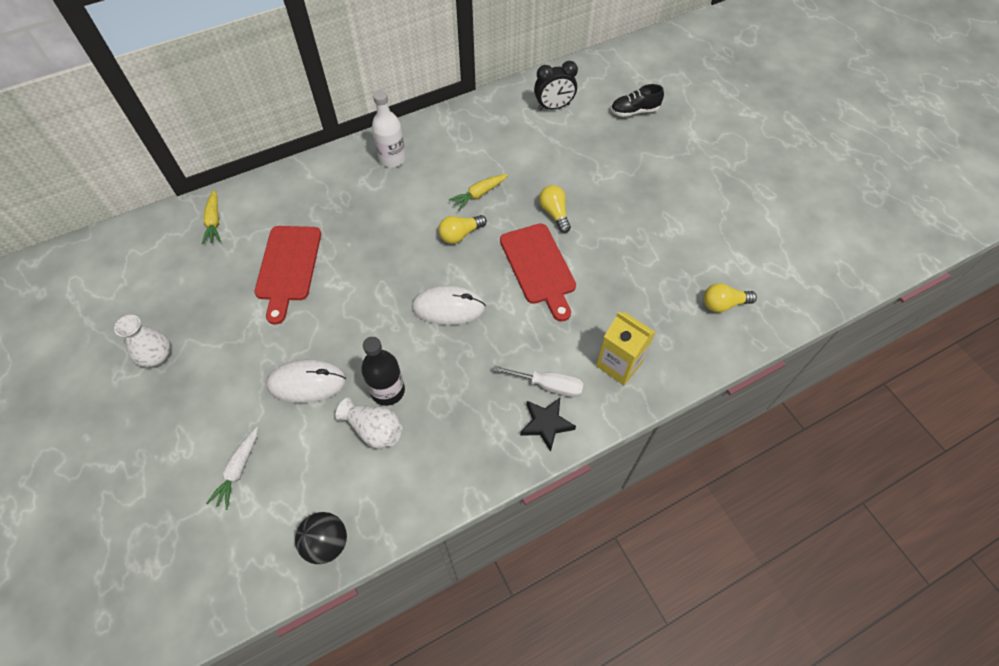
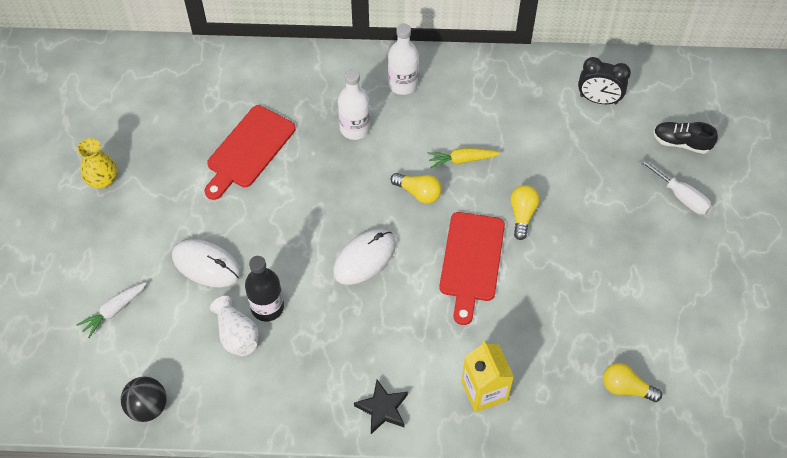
camera: 30 degrees right, 0 degrees up
white vase [114,315,171,367] -> yellow vase [77,138,118,188]
yellow carrot [202,190,221,244] -> none
white mouse [412,285,486,325] -> white mouse turned 75 degrees counterclockwise [333,229,396,285]
yellow light bulb [438,215,487,244] -> yellow light bulb turned 150 degrees counterclockwise [391,173,442,204]
white screwdriver [493,365,584,397] -> white screwdriver moved to [639,158,712,214]
none -> white bottle [338,69,370,140]

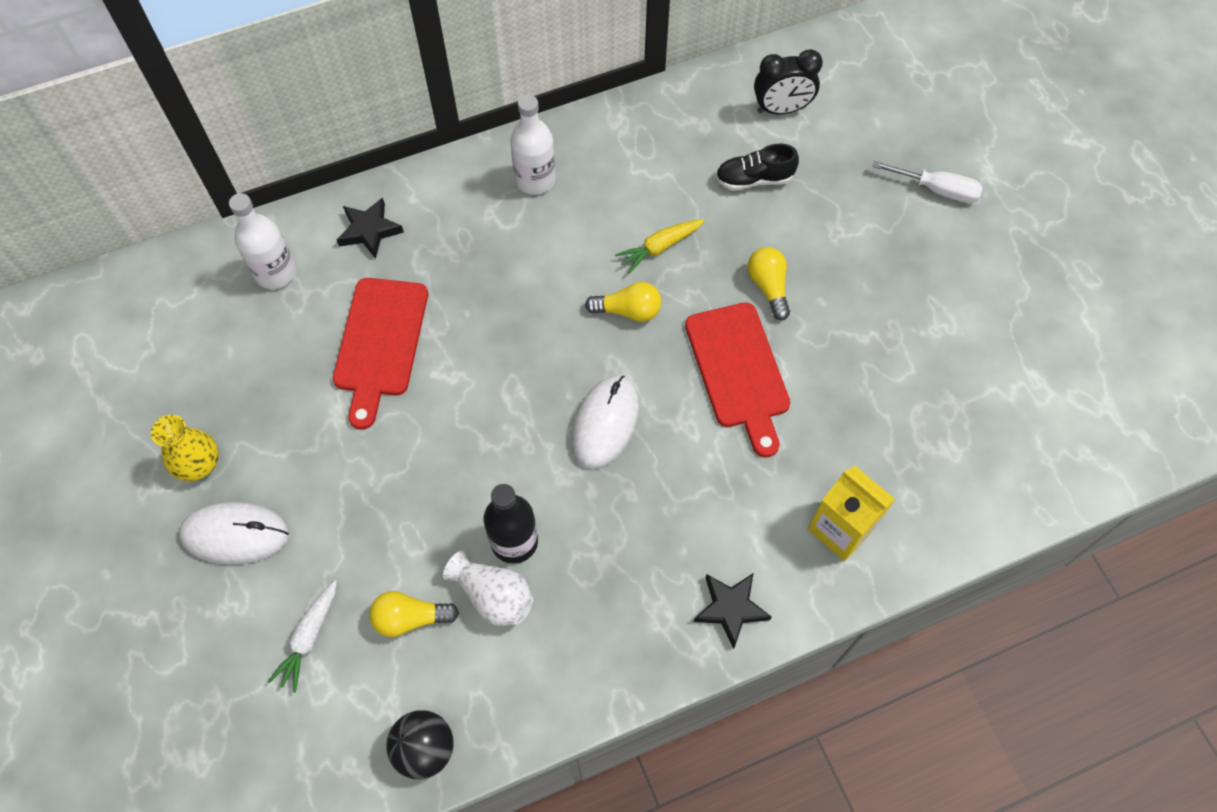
camera: 25 degrees left, 5 degrees up
white mouse [172,239,241,287] -> white mouse moved to [179,502,290,564]
white bottle [338,69,370,140] -> white bottle moved to [229,193,296,289]
yellow light bulb [603,363,662,402] -> yellow light bulb moved to [369,591,459,637]
black shoe [654,122,718,154] -> black shoe moved to [716,144,799,191]
none -> black star [337,197,404,259]

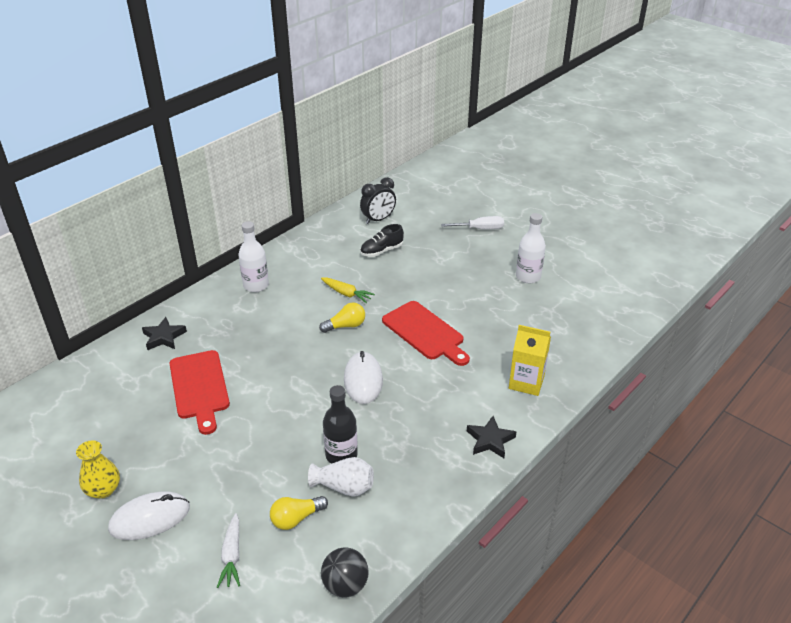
camera: 25 degrees left, 25 degrees down
white bottle [229,193,296,289] -> white bottle moved to [516,213,546,283]
yellow carrot [615,219,704,274] -> yellow carrot turned 90 degrees counterclockwise [321,278,375,303]
yellow light bulb [747,247,790,320] -> none

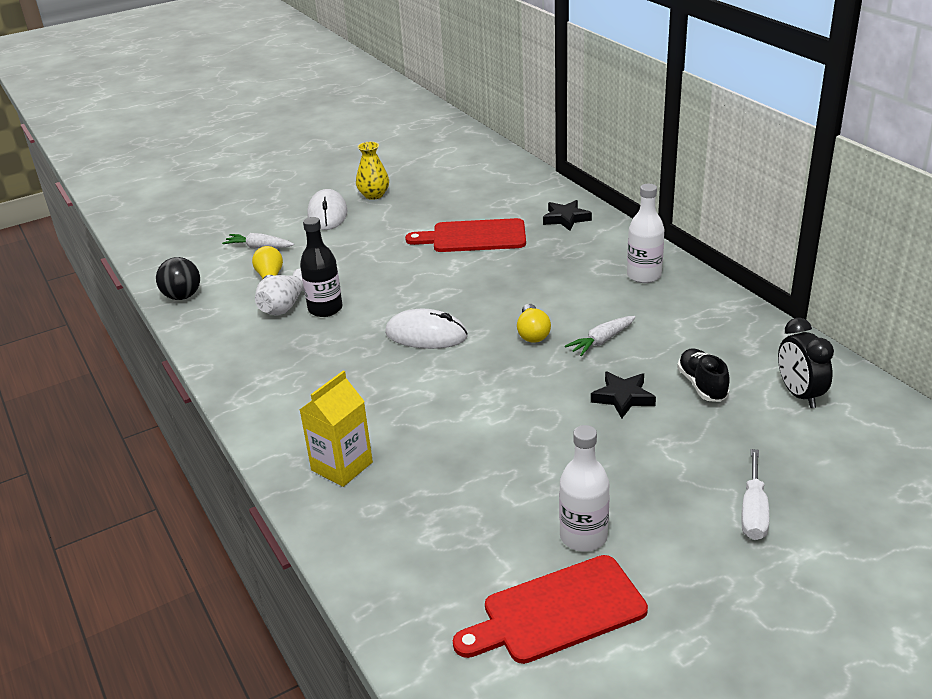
camera: 110 degrees right, 5 degrees down
yellow carrot [321,278,375,303] -> white carrot [565,316,636,356]
red cutting board [382,301,470,366] -> red cutting board moved to [453,555,648,664]
black star [467,416,516,458] -> black star moved to [591,371,656,418]

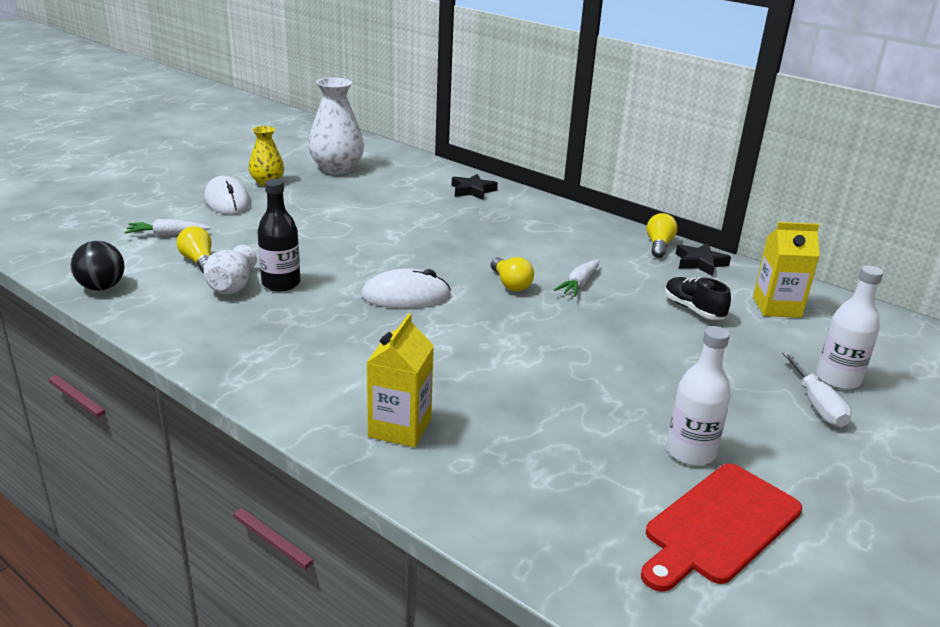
camera: 25 degrees left, 5 degrees down
red cutting board [405,218,526,252] -> none
black star [591,371,656,418] -> black star moved to [676,243,731,276]
white bottle [627,184,664,283] -> white bottle moved to [816,266,883,390]
black clock [778,318,834,408] -> yellow carton [753,222,820,318]
none -> white vase [308,77,364,174]
none -> yellow light bulb [647,213,678,258]

